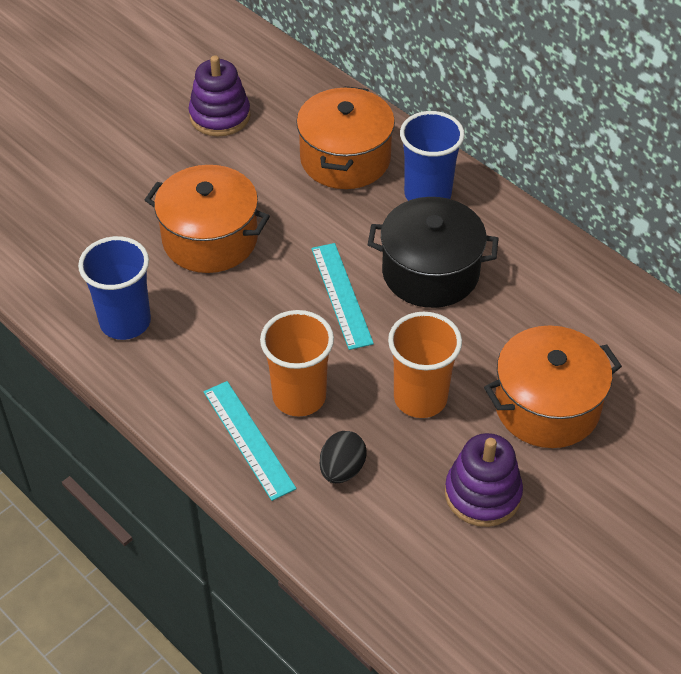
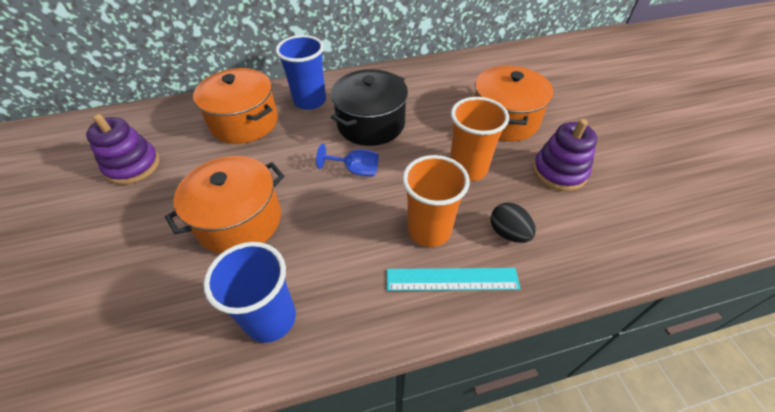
camera: 60 degrees left, 0 degrees up
turquoise ruler [311,243,374,350] -> blue goblet [316,144,379,176]

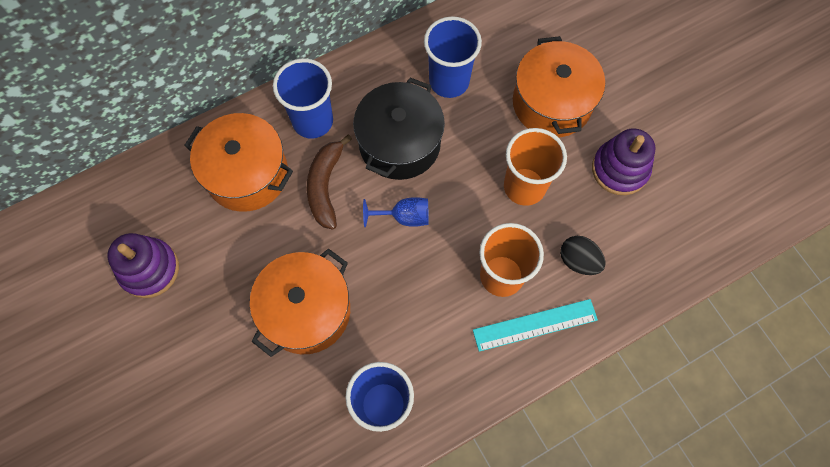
camera: 15 degrees left, 20 degrees up
none -> brown banana [307,134,352,230]
none -> blue cup [424,16,482,98]

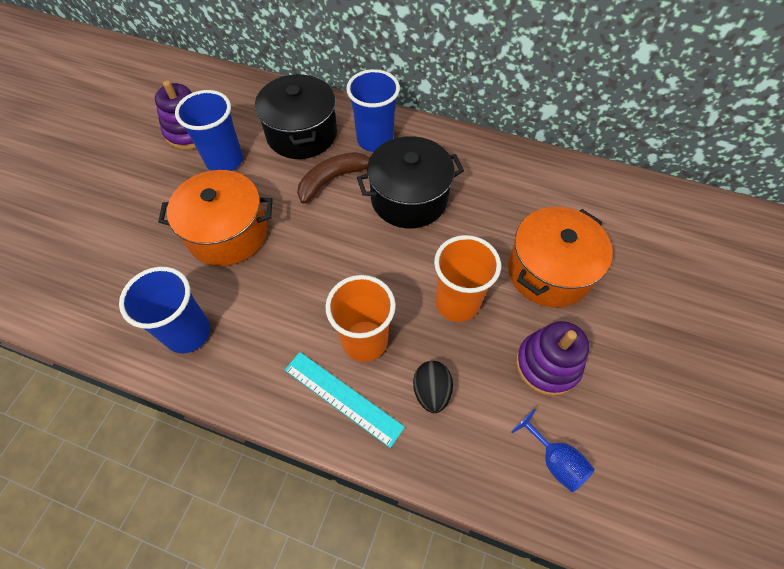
camera: 50 degrees right, 10 degrees down
orange pot [184,113,293,212] -> black pot [255,74,337,159]
blue goblet [363,197,429,227] -> blue goblet moved to [511,409,595,492]
blue cup [424,16,482,98] -> blue cup moved to [175,90,243,171]

